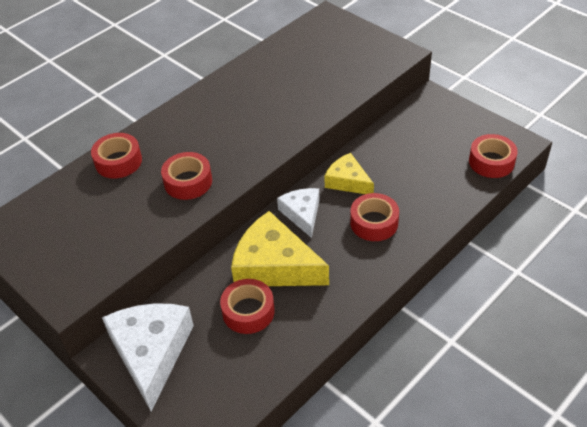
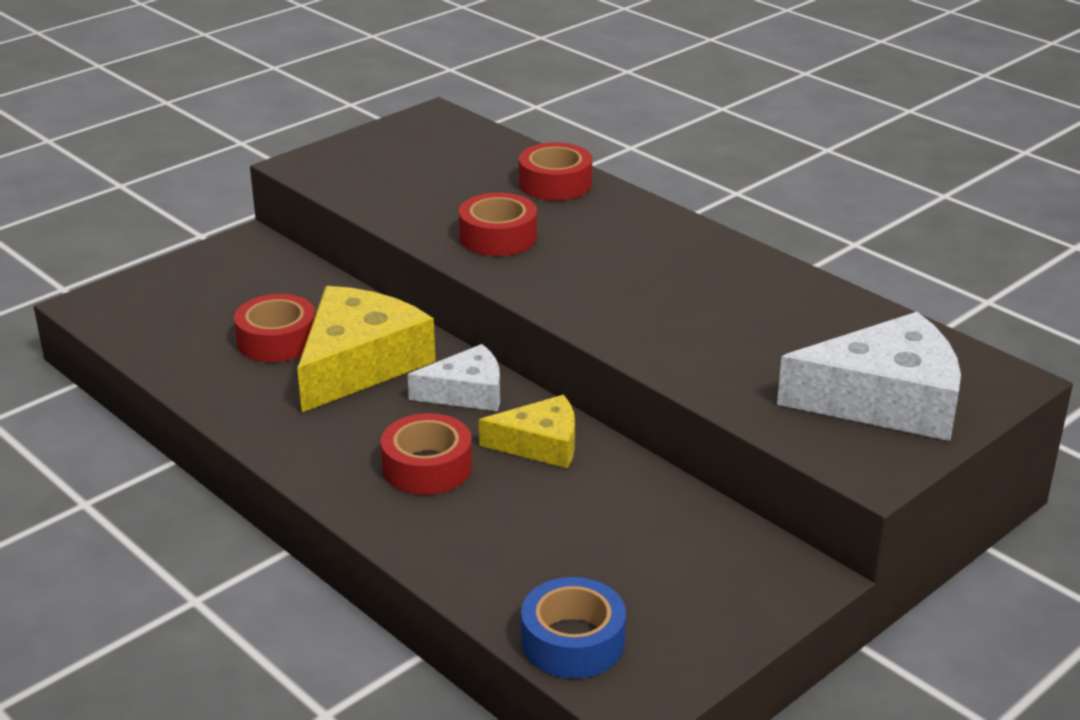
camera: 90 degrees right, 15 degrees down
white cheese [102,303,194,411] -> white cheese moved to [777,312,961,441]
yellow cheese [325,153,374,194] -> yellow cheese turned 45 degrees clockwise [479,395,575,468]
red tape [469,134,518,178] -> blue tape [521,577,626,678]

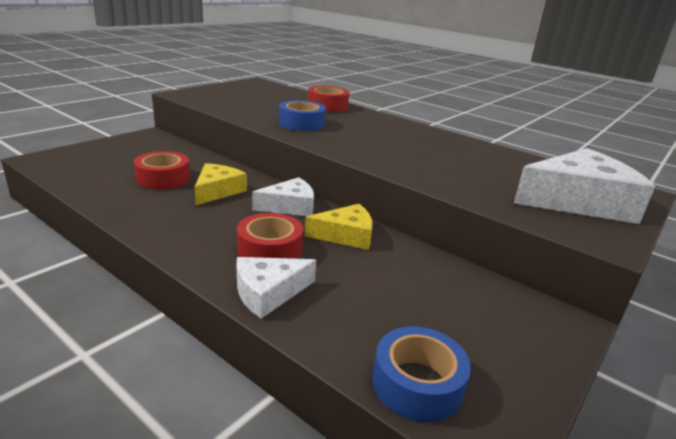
camera: 10 degrees left, 5 degrees down
yellow cheese [297,286,436,412] -> yellow cheese [195,163,247,205], size x0.58
red tape [459,192,537,256] -> blue tape [279,100,326,131]
none -> white cheese [237,257,316,319]

